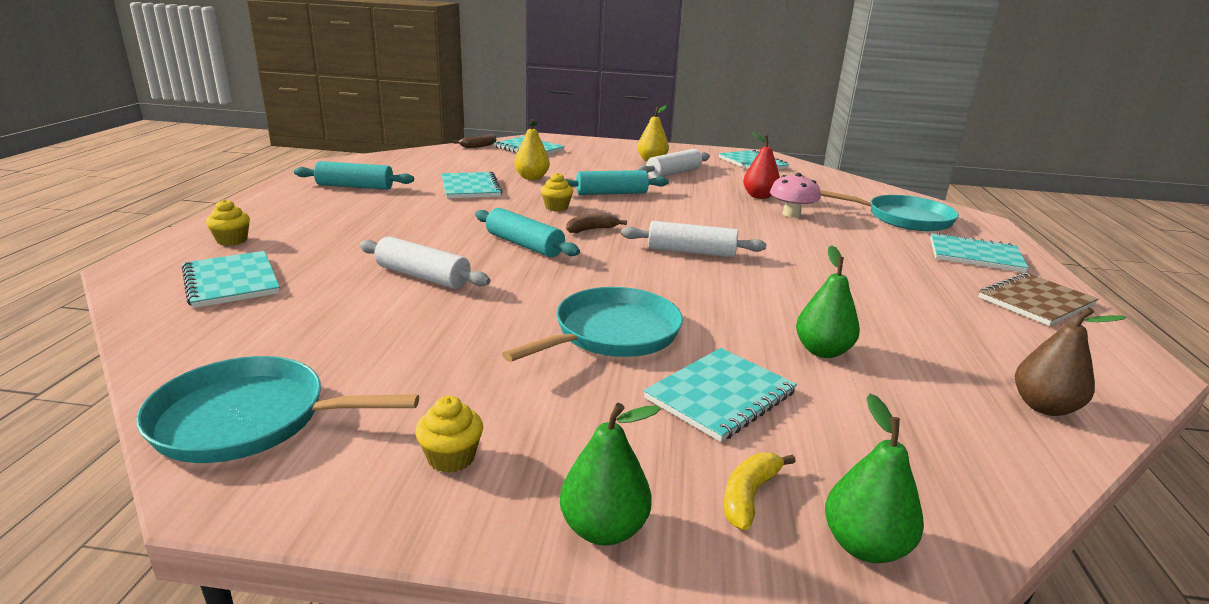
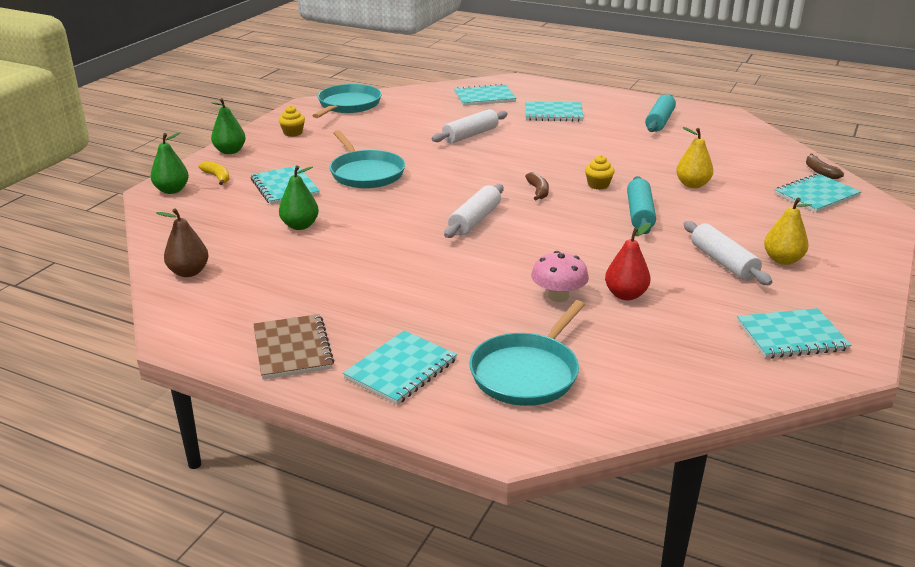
camera: 110 degrees right, 5 degrees up
yellow cupcake [206,199,250,246] -> none
turquoise notebook [441,172,502,199] -> turquoise notebook moved to [525,101,584,122]
turquoise rolling pin [475,208,580,257] -> none

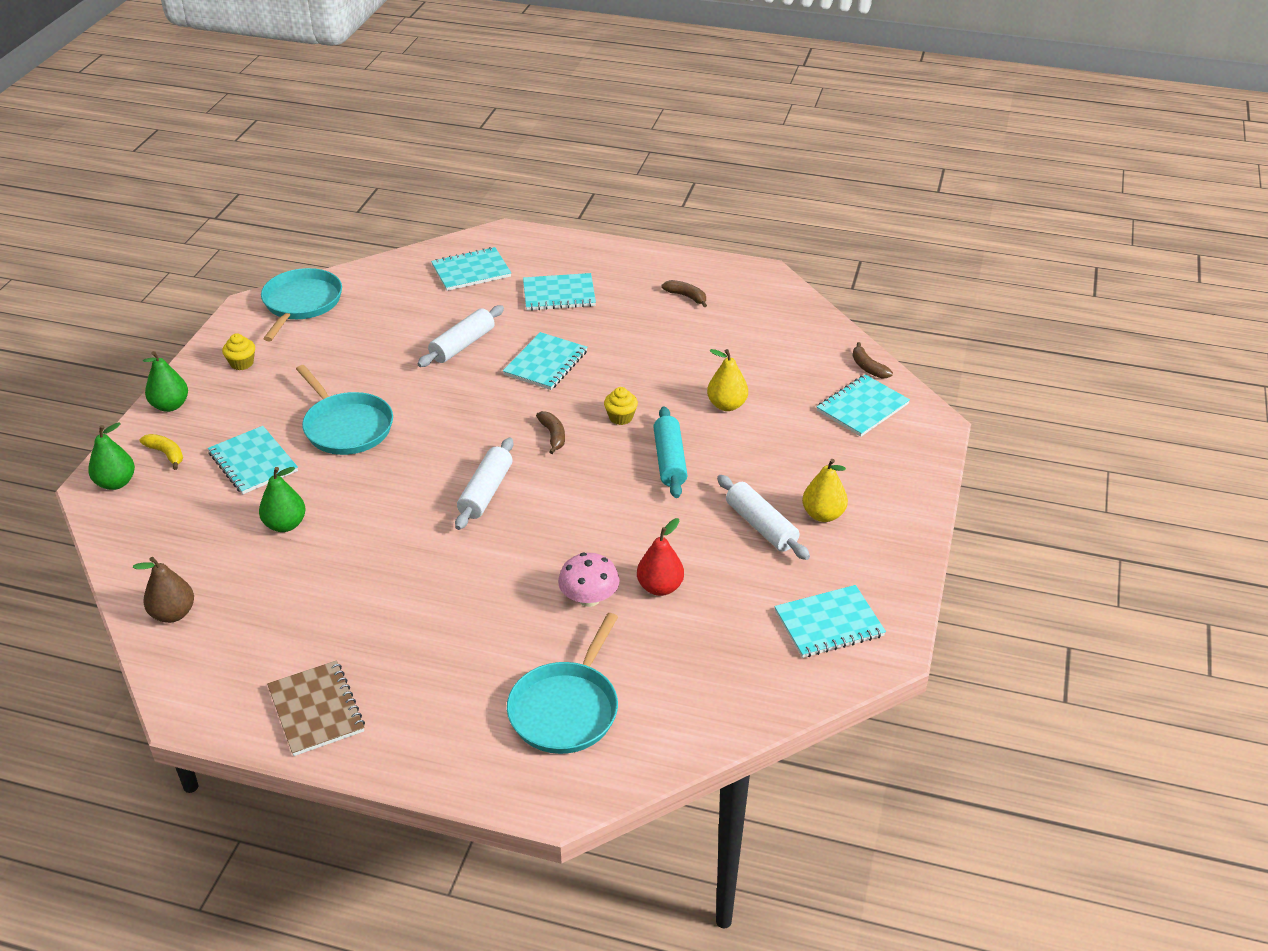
camera: 10 degrees left, 10 degrees up
turquoise notebook [343,330,457,405] -> turquoise notebook moved to [503,332,588,390]
turquoise rolling pin [645,94,676,132] -> brown banana [661,280,707,307]

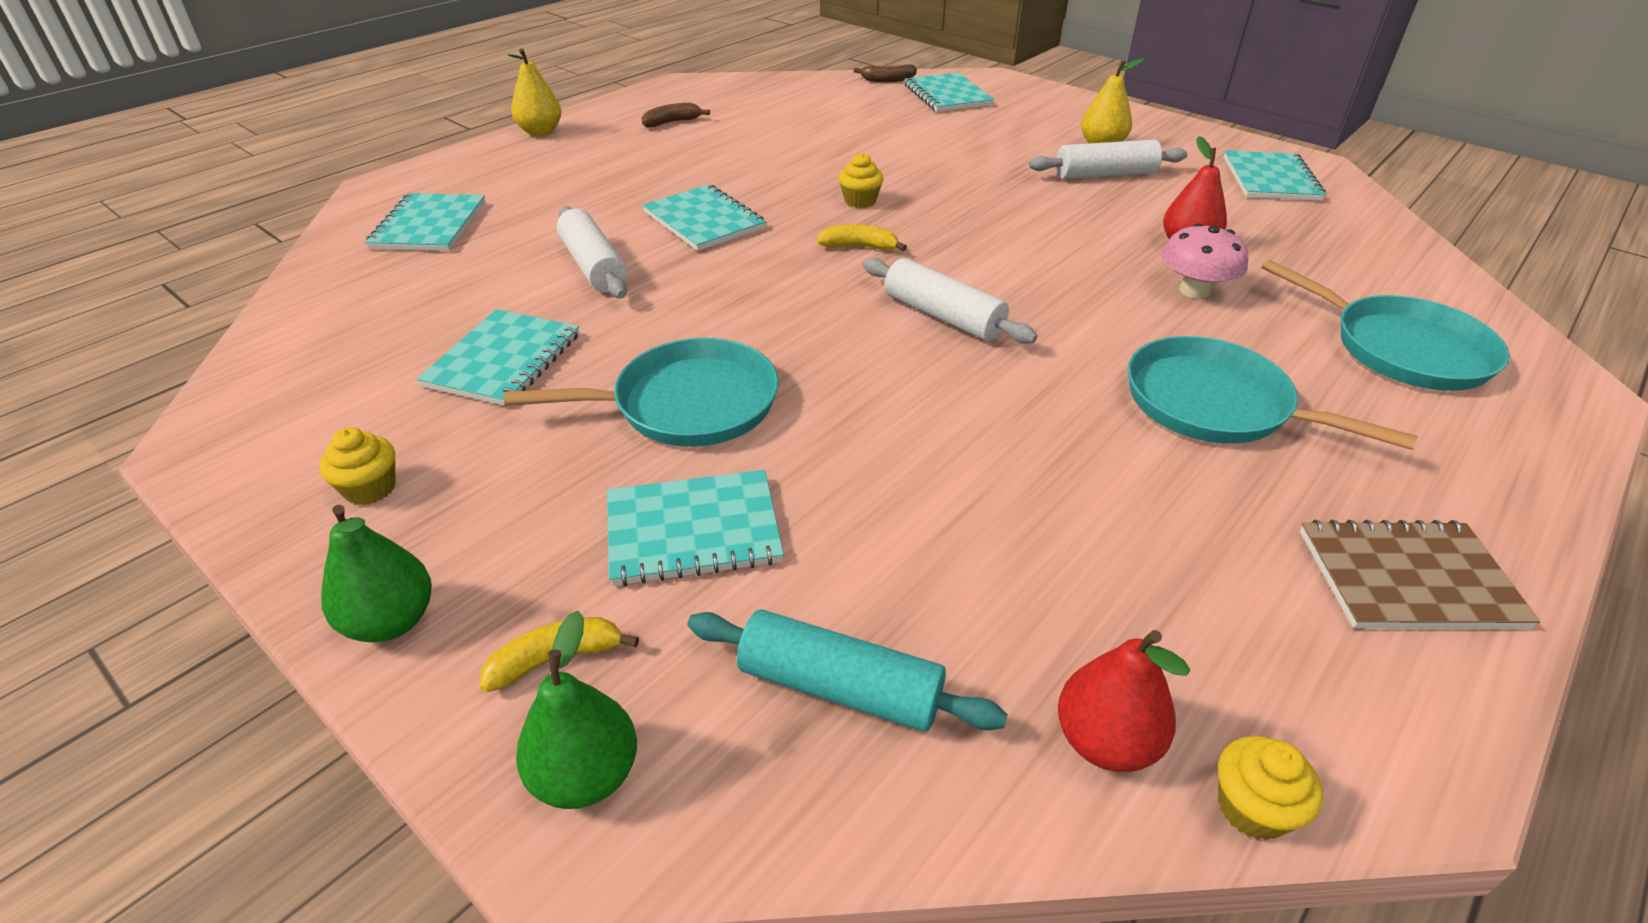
camera: 65 degrees left, 0 degrees up
brown pear [133,557,194,623] -> red pear [1058,630,1190,772]
green pear [259,467,306,532] -> none
turquoise pan [261,268,342,341] -> turquoise pan moved to [1127,336,1418,450]
turquoise notebook [523,273,596,311] -> turquoise notebook moved to [417,309,579,406]
brown banana [536,411,565,454] -> yellow banana [816,225,907,251]
turquoise rolling pin [653,407,688,498] -> turquoise rolling pin moved to [688,609,1008,732]
yellow pear [707,349,748,411] -> yellow pear moved to [507,48,561,136]
none -> yellow cupcake [1218,736,1323,840]

